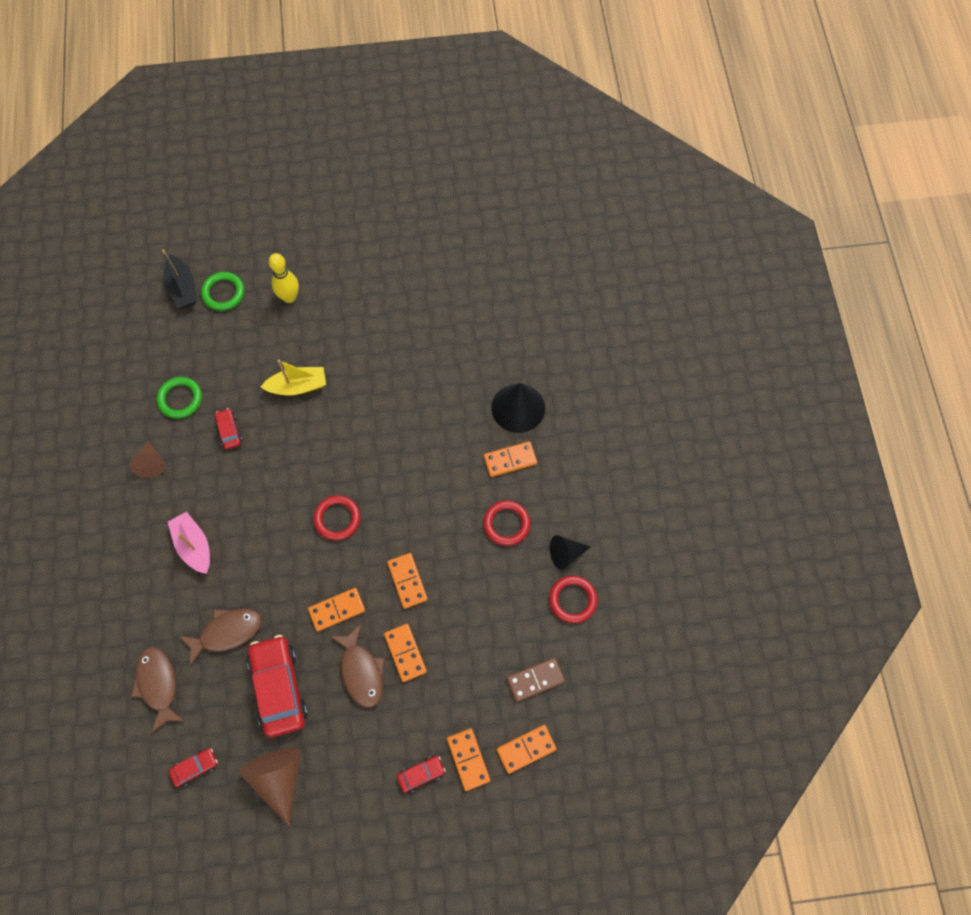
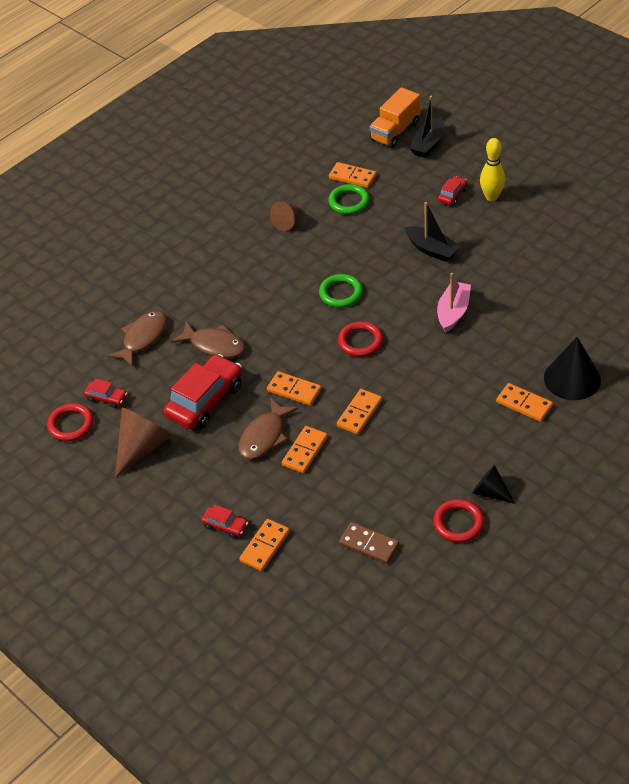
camera: 55 degrees right, 20 degrees down
pink boat [168,512,210,574] -> pink boat moved to [437,273,471,333]
green ring [201,272,244,311] -> green ring moved to [319,274,363,308]
red car [215,408,242,450] -> red car moved to [438,176,467,205]
yellow boat [261,360,326,395] -> black boat [405,202,461,262]
red ring [483,501,530,546] -> red ring moved to [47,403,94,442]
orange domino [497,725,557,774] -> orange domino moved to [329,162,377,188]
none -> orange truck [369,87,420,148]

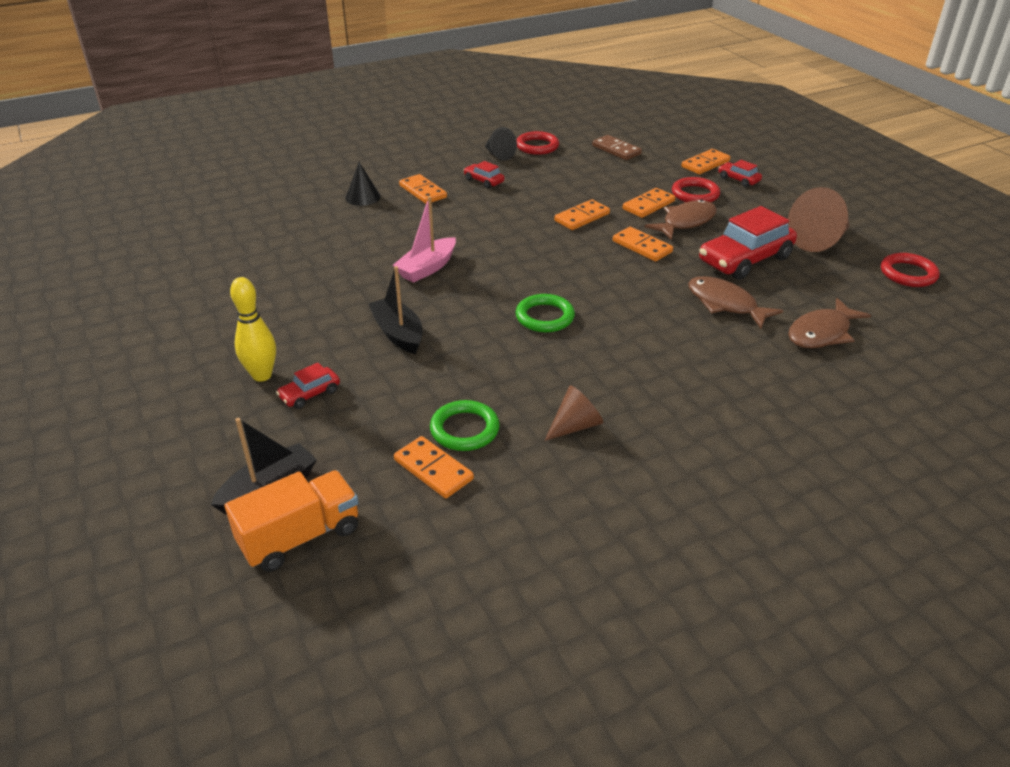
camera: 165 degrees left, 10 degrees down
red car [84,379,127,408] -> red car moved to [464,161,504,189]
red ring [338,321,383,357] -> red ring moved to [672,177,720,202]
black cone [544,337,601,400] -> black cone [346,162,381,206], size x0.60

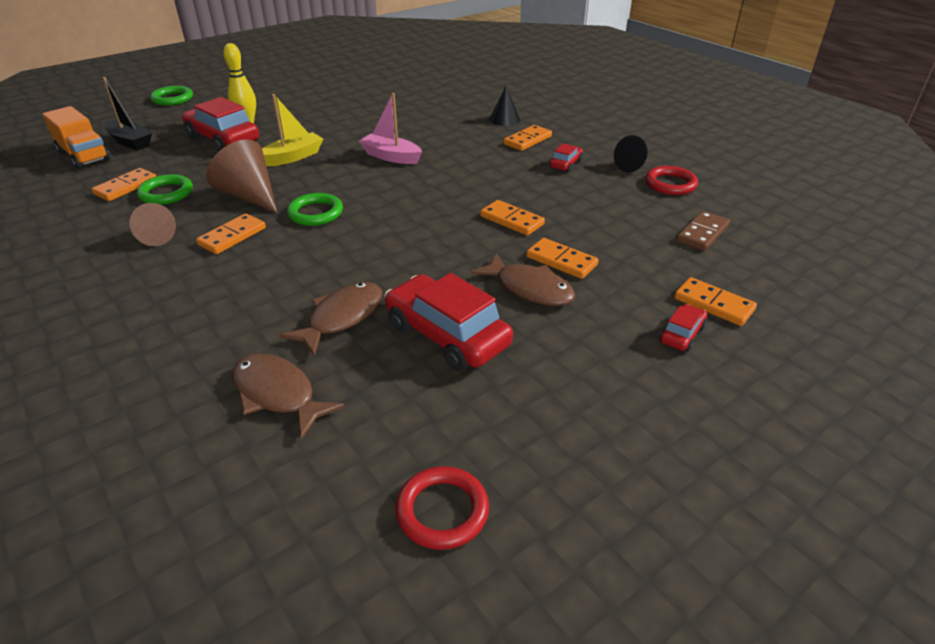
camera: 80 degrees right, 0 degrees up
red car [276,363,340,409] -> red car [182,97,259,151], size x2.10
black boat [369,266,423,354] -> yellow boat [262,94,323,167]
orange domino [613,227,673,261] -> orange domino moved to [196,213,266,254]
red ring [672,177,720,202] -> none
brown cone [788,187,850,252] -> brown cone moved to [206,139,277,213]
none -> green ring [150,86,193,106]

